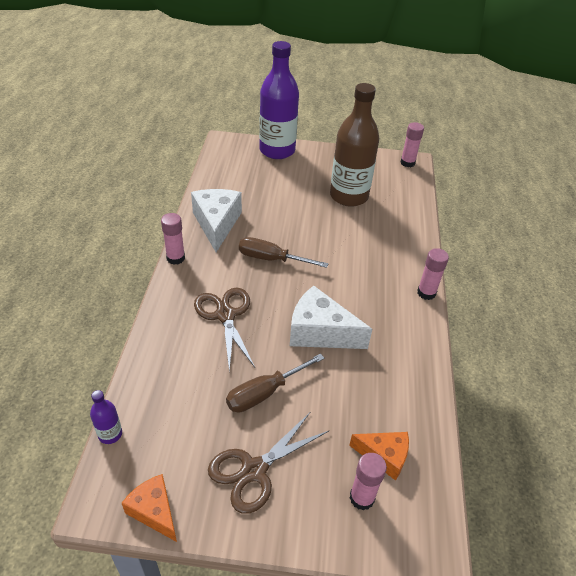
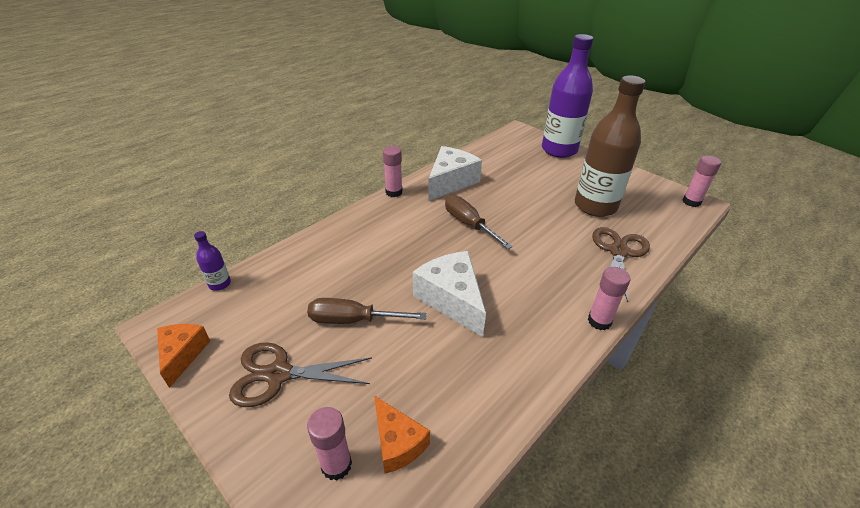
camera: 40 degrees right, 5 degrees down
brown scissors [194,287,255,372] -> brown scissors moved to [592,227,650,302]

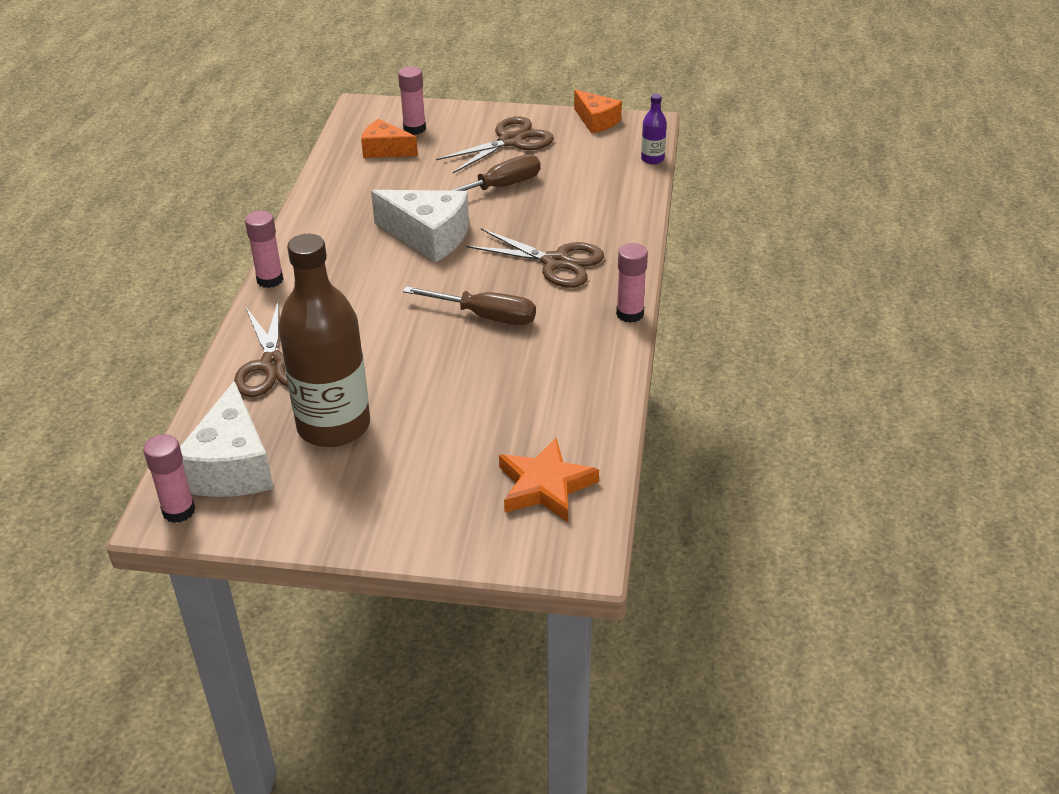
camera: 145 degrees right, 0 degrees up
white cheese [428,146,482,201] -> white cheese moved to [180,381,274,497]
purple bottle [542,34,593,158] -> none
none -> brown scissors [466,229,604,288]
none -> orange star [499,438,599,522]

